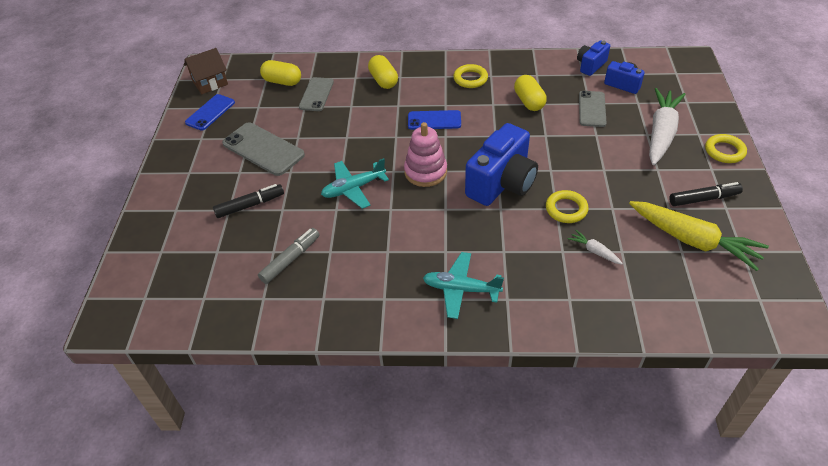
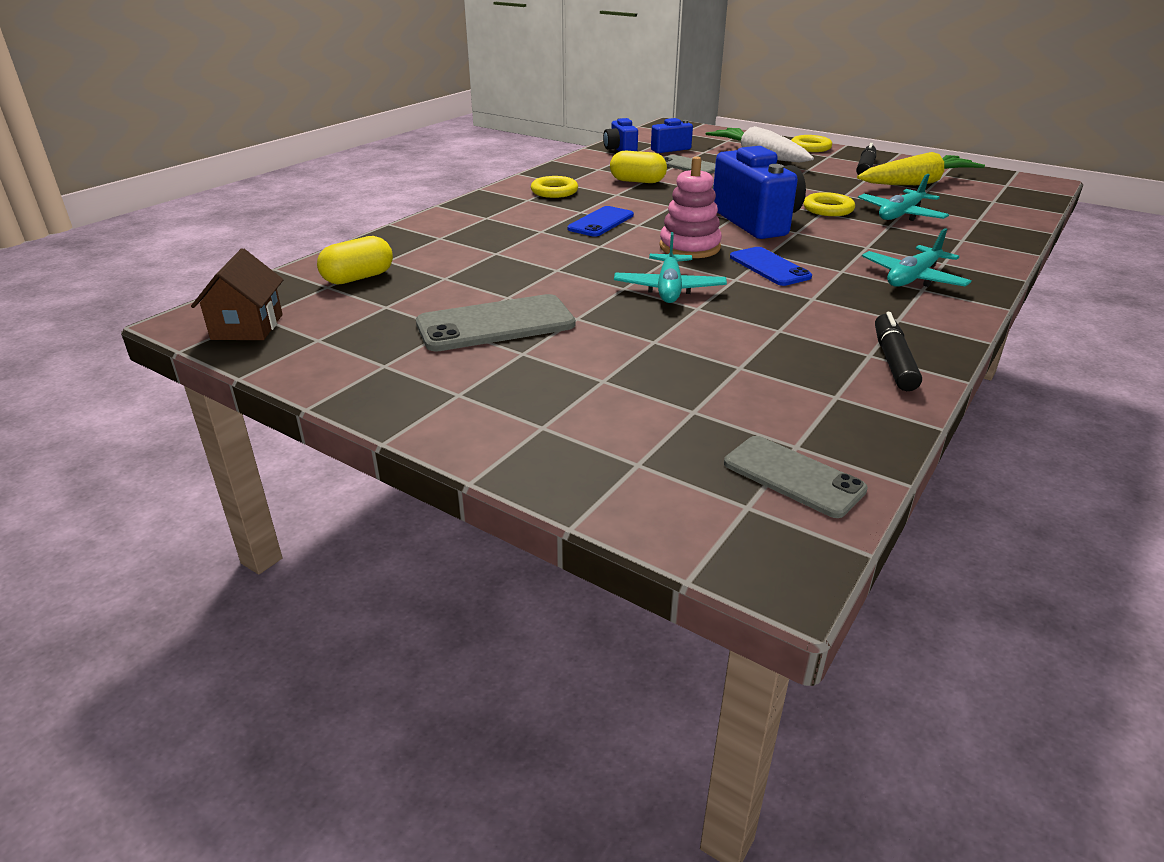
camera: 60 degrees left, 15 degrees down
blue phone [185,94,235,131] -> blue phone moved to [730,247,812,286]
black marker [213,184,284,218] -> black marker moved to [875,312,922,391]
grey marker [258,228,319,284] -> none
grey phone [299,77,334,111] -> grey phone moved to [724,436,868,518]
yellow capsule [368,55,398,89] -> none
white carrot [568,230,623,265] -> turquoise plane [858,174,949,221]

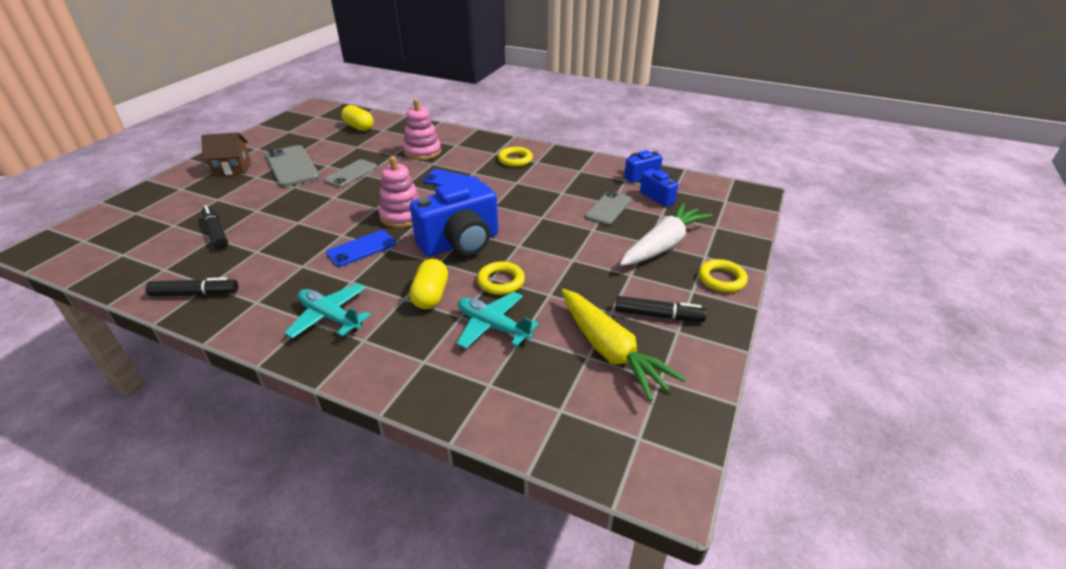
camera: 80 degrees right, 5 degrees up
brown house [191,248,283,340] -> brown house moved to [201,132,251,176]
yellow capsule [610,151,667,183] -> yellow capsule moved to [409,259,448,309]
turquoise plane [614,232,727,303] -> none
grey phone [724,436,868,518] -> grey phone moved to [324,159,377,188]
none -> black marker [202,205,228,250]
none -> pink stacking toy [403,99,441,160]

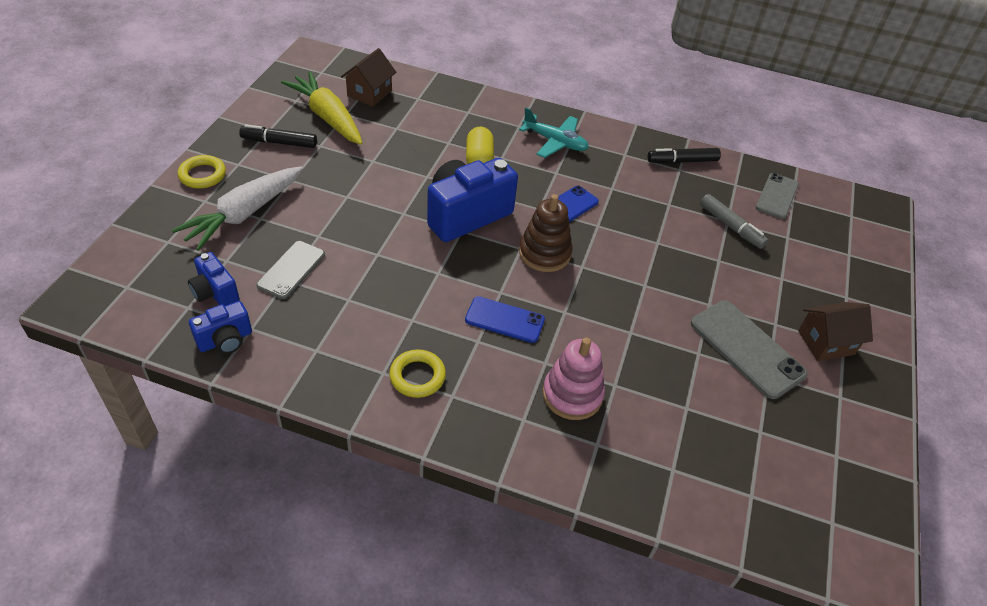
camera: 170 degrees right, 10 degrees up
black marker [202,205,228,250] -> grey marker [700,194,769,249]
grey phone [324,159,377,188] -> grey phone moved to [756,173,799,219]
yellow capsule [341,105,374,131] -> none
pink stacking toy [378,156,420,228] -> brown stacking toy [519,194,572,272]
turquoise plane [456,292,539,349] -> none
yellow ring [477,261,525,295] -> none
none -> brown house [341,48,396,107]

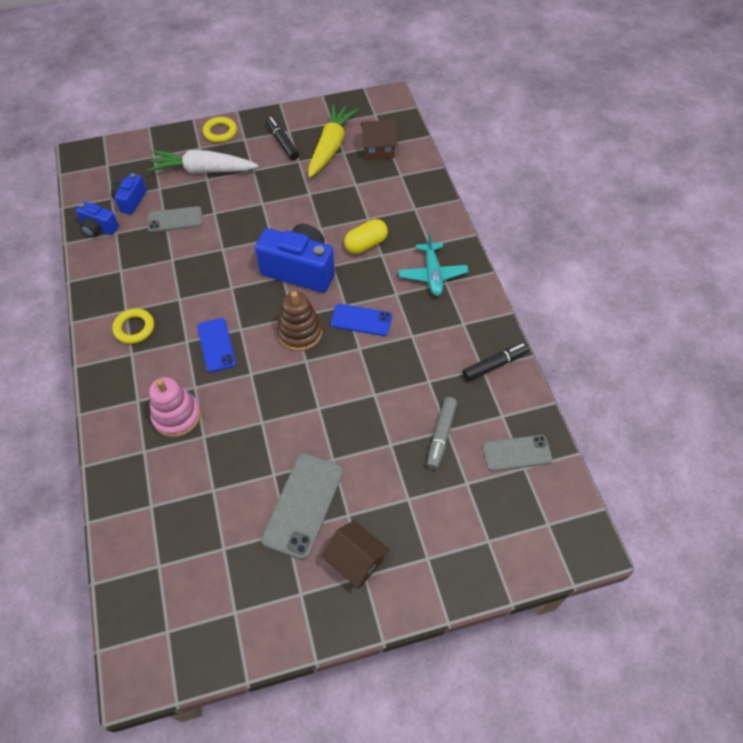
camera: 60 degrees right, 10 degrees up
black marker [648,148,721,164] -> black marker turned 105 degrees clockwise [462,342,530,381]

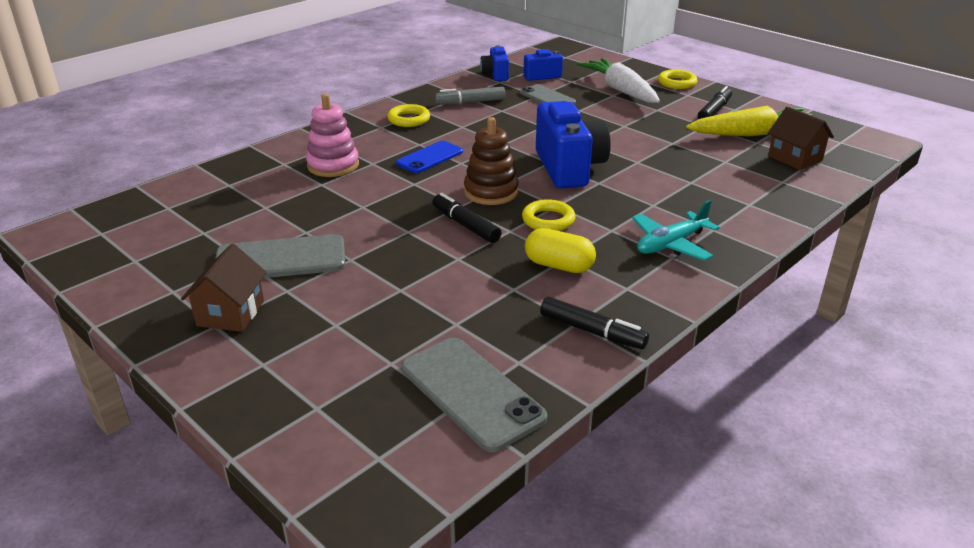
camera: 60 degrees right, 25 degrees down
blue phone [331,304,392,336] -> yellow ring [522,199,576,231]
yellow capsule [344,219,388,254] -> yellow capsule moved to [525,228,596,273]
grey marker [427,397,457,469] -> grey marker moved to [435,87,506,105]
grey phone [483,435,553,472] -> grey phone [401,338,547,452], size x1.52
none -> black marker [432,193,502,243]

